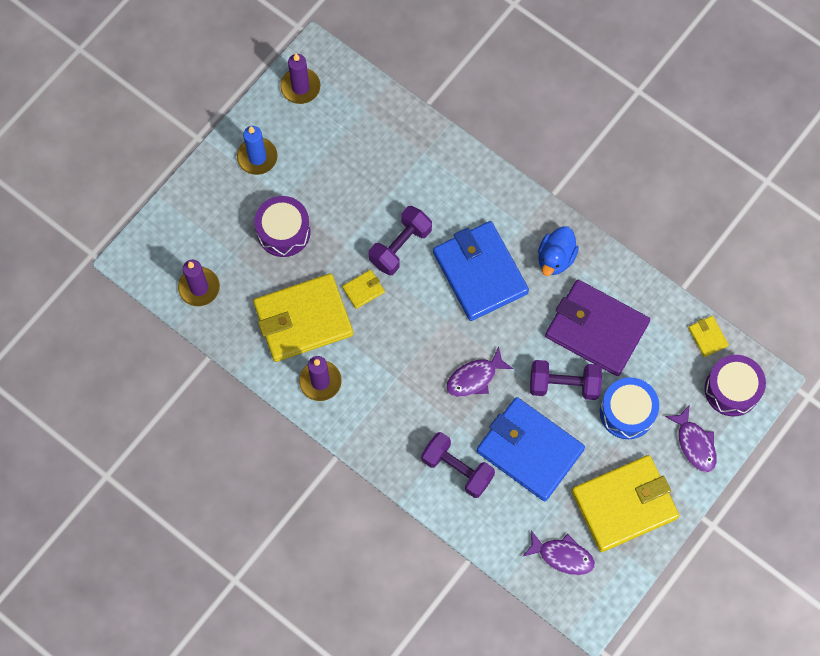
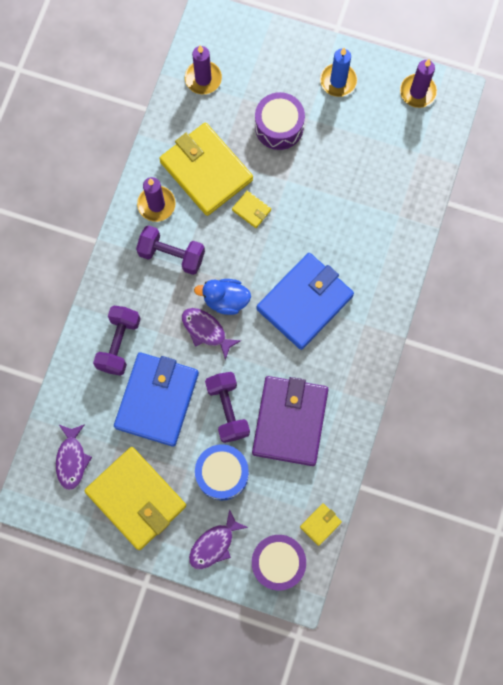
camera: 70 degrees right, 5 degrees up
purple dumbbell [369,206,432,275] -> purple dumbbell moved to [136,225,205,275]
blue duck [538,226,579,276] -> blue duck moved to [194,279,251,315]

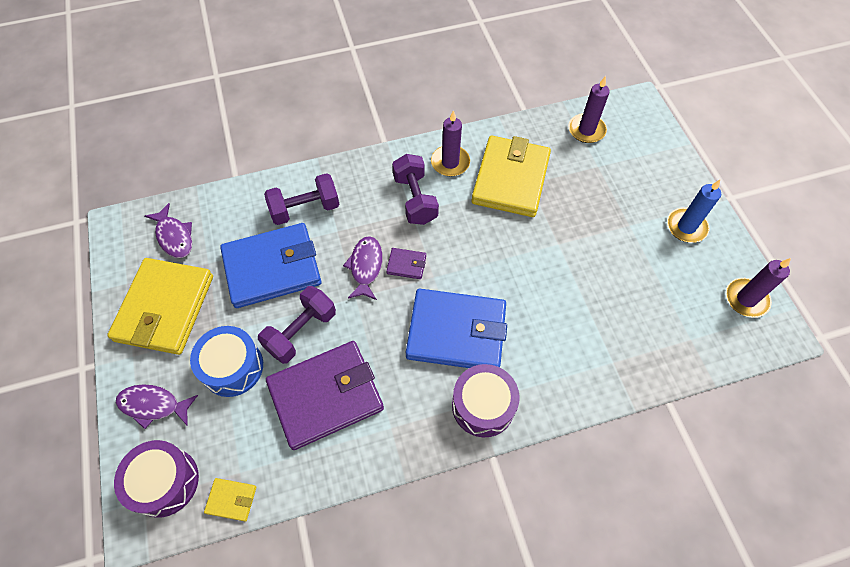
camera: 55 degrees right, 15 degrees down
purple fish [56,424,92,490] -> purple fish turned 90 degrees counterclockwise [145,203,192,258]
blue duck [194,279,251,315] -> purple wallet [386,248,426,279]
yellow wallet [232,191,271,228] -> none
purple drum [255,92,305,150] -> purple drum moved to [452,364,520,437]

